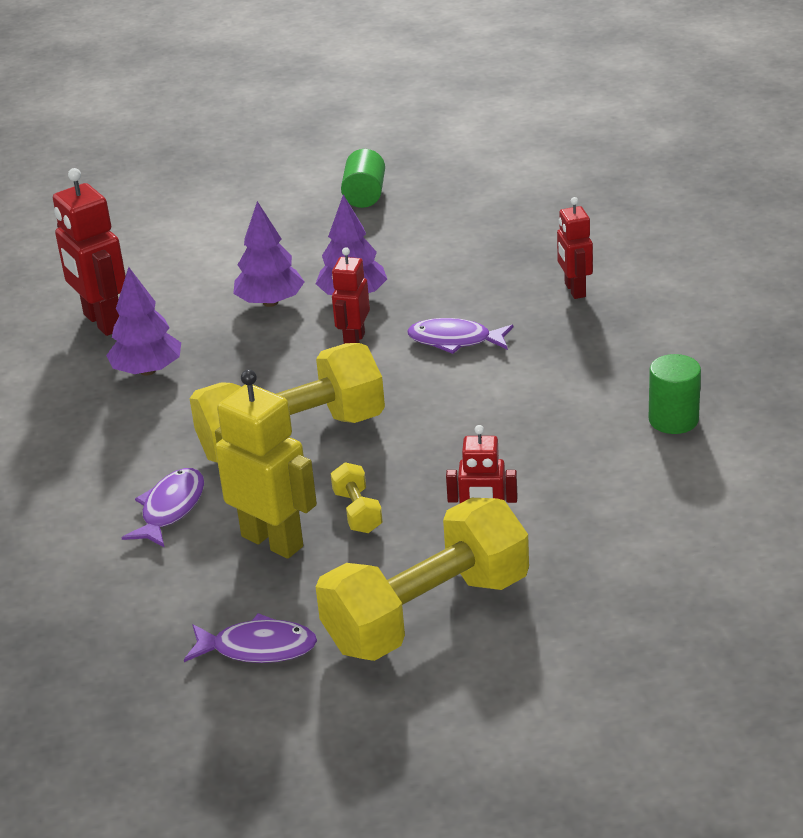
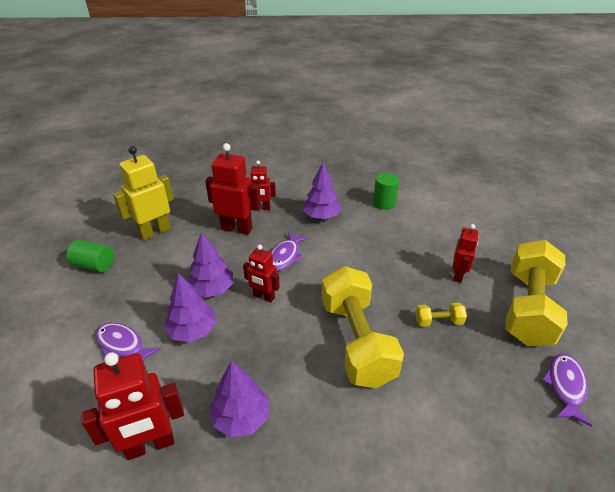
camera: 80 degrees left, 5 degrees up
purple fish [121,468,204,548] -> purple fish moved to [95,323,161,362]
yellow robot [215,369,317,559] -> yellow robot moved to [113,146,174,241]
yellow dumbbell [316,498,529,661] -> yellow dumbbell turned 45 degrees clockwise [505,240,567,346]
none -> red robot [205,143,261,235]
none -> purple tree [303,163,342,219]

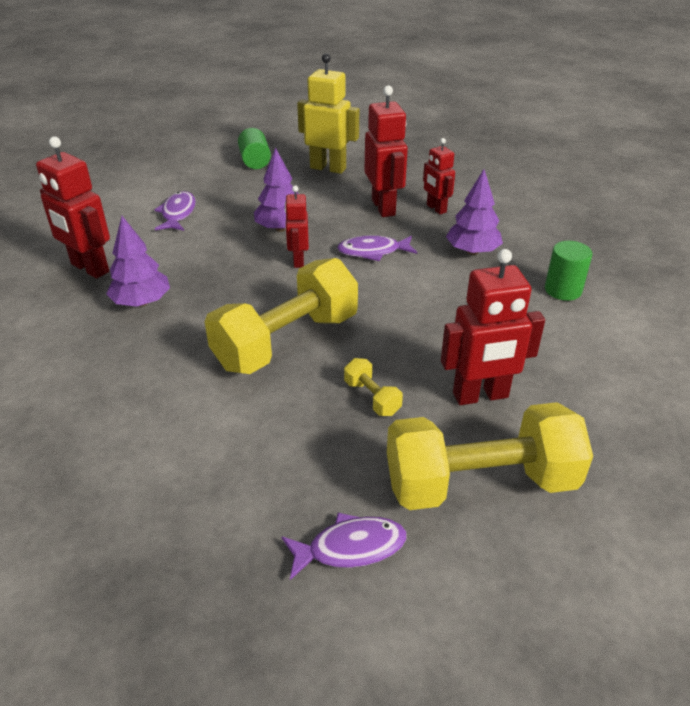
camera: 60 degrees right, 0 degrees up
purple tree [164,273,216,342] -> none
red robot [453,224,479,283] -> red robot [441,249,545,405], size x1.64

